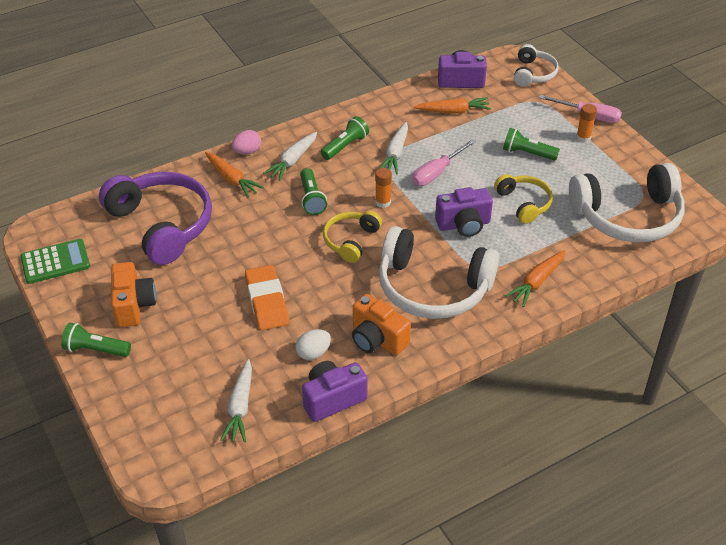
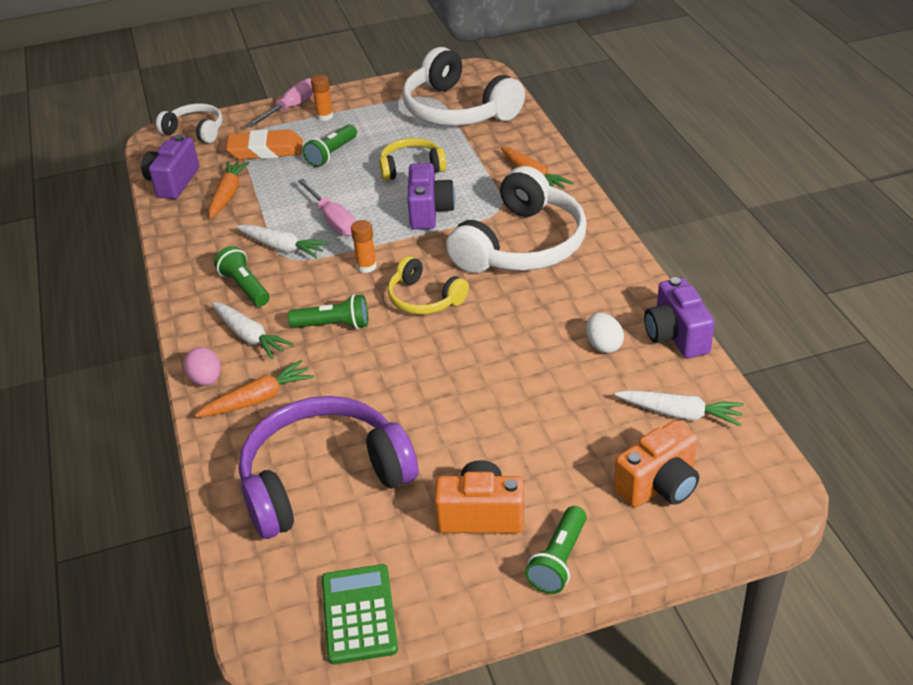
camera: 75 degrees left, 5 degrees down
orange eraser [245,265,289,330] -> orange eraser moved to [226,129,303,160]
orange camera [352,294,411,356] -> orange camera moved to [614,420,699,507]
white headphones [569,163,685,242] -> white headphones turned 135 degrees clockwise [402,47,525,126]

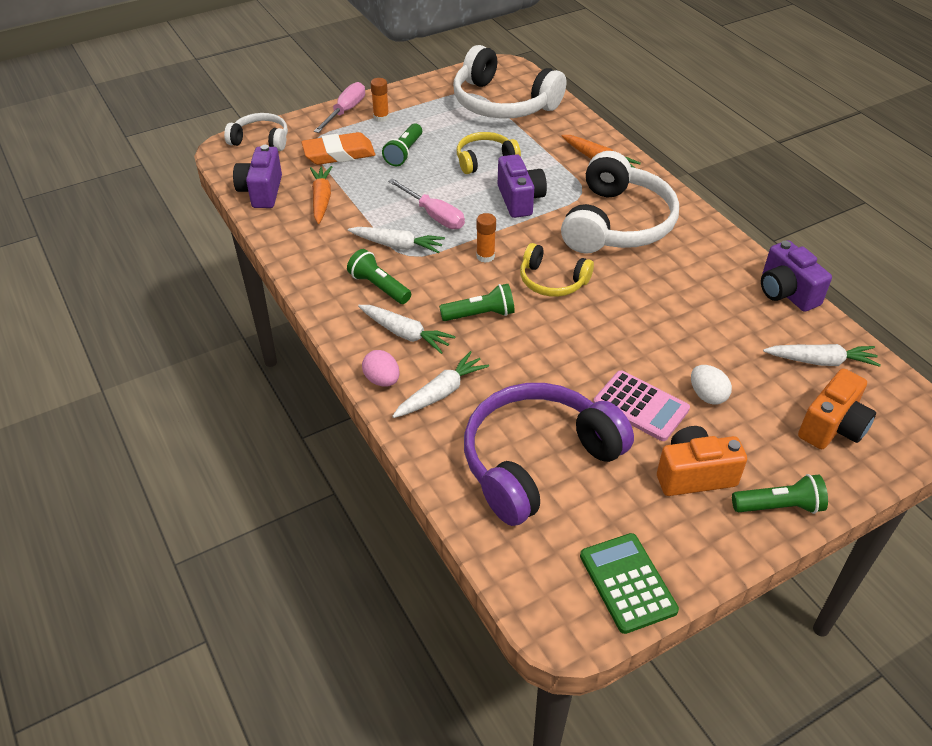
camera: 15 degrees left, 5 degrees up
orange carrot [195,360,314,417] -> white carrot [392,351,489,418]
green flashlight [525,506,587,594] -> green flashlight turned 105 degrees counterclockwise [732,474,828,514]
white egg [586,313,624,353] -> white egg moved to [691,365,732,405]
none -> pink calculator [593,370,690,441]

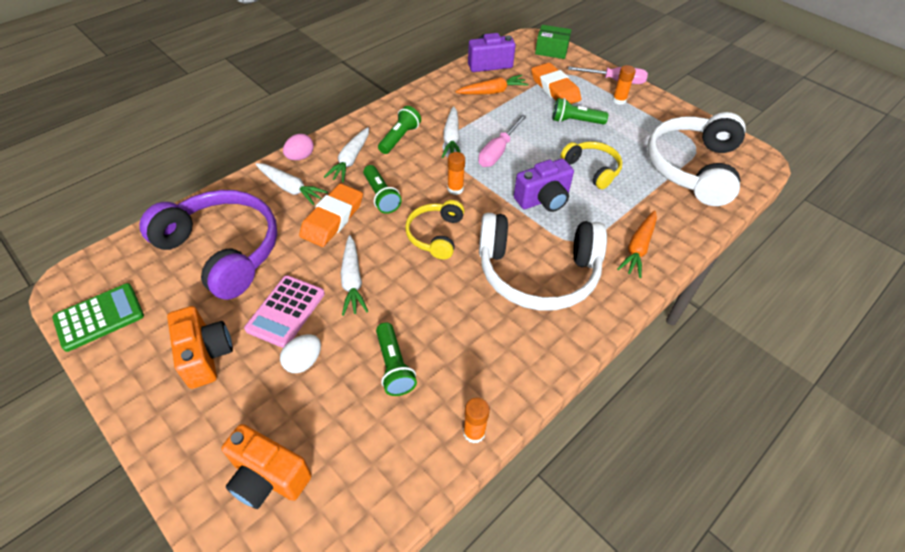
camera: 75 degrees right, 5 degrees up
white headphones [224,113,288,151] -> green box [535,25,571,59]
green flashlight [732,474,828,514] -> green flashlight moved to [376,322,417,396]
purple camera [761,240,832,312] -> orange glue stick [463,397,490,444]
white carrot [763,344,881,367] -> white carrot moved to [341,235,368,316]
none -> orange eraser [299,184,363,247]

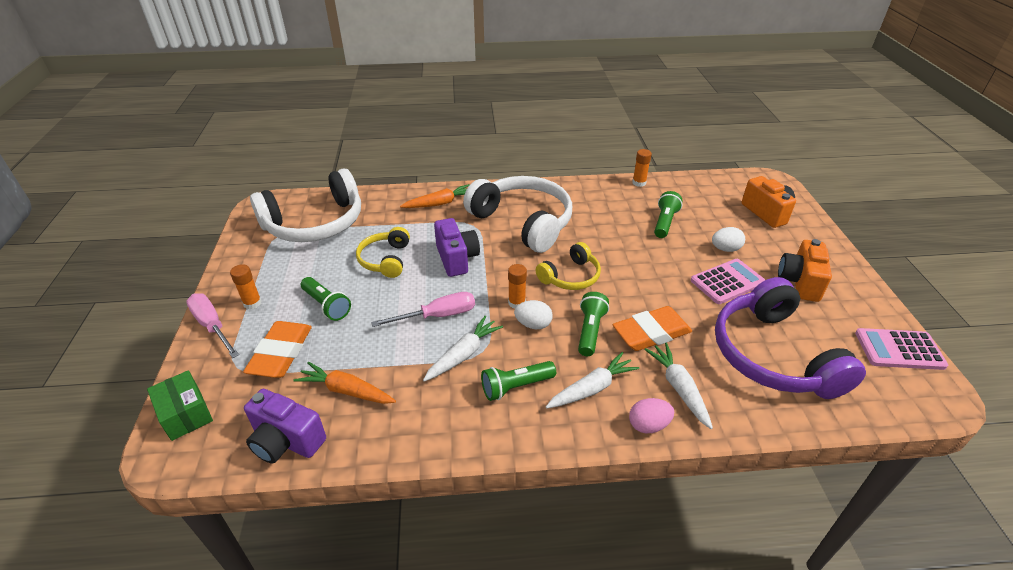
camera: 140 degrees left, 10 degrees down
green calculator [52,283,144,352] -> pink calculator [855,328,948,370]
white carrot [341,235,368,316] -> none
purple camera [514,159,574,212] -> purple camera turned 60 degrees clockwise [434,218,480,277]
none -> white egg [514,300,553,329]

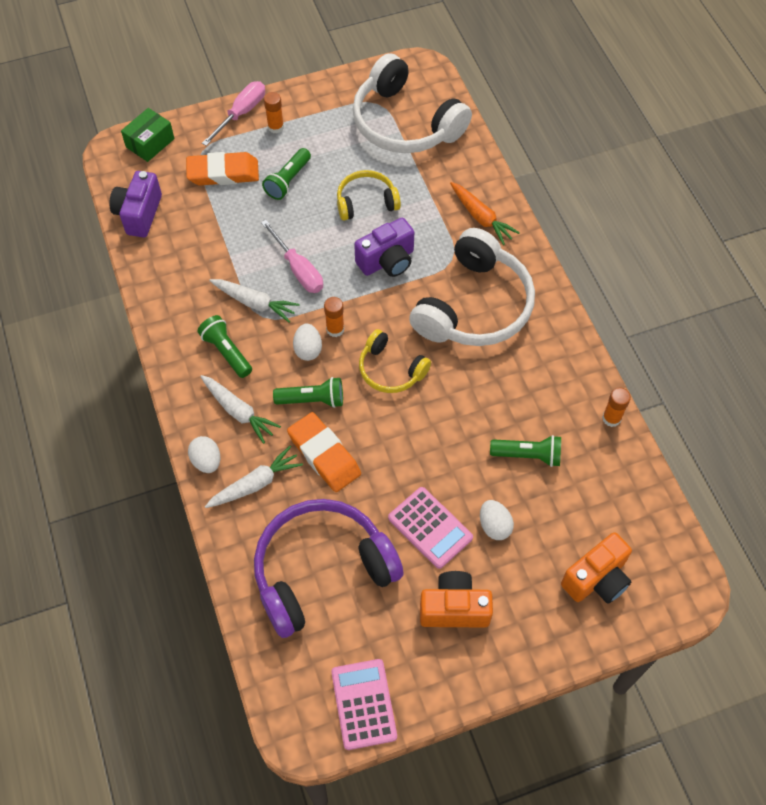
camera: 75 degrees right, 20 degrees up
orange carrot [293,362,396,404] -> none
pink egg [629,398,674,433] -> white egg [188,436,220,473]

